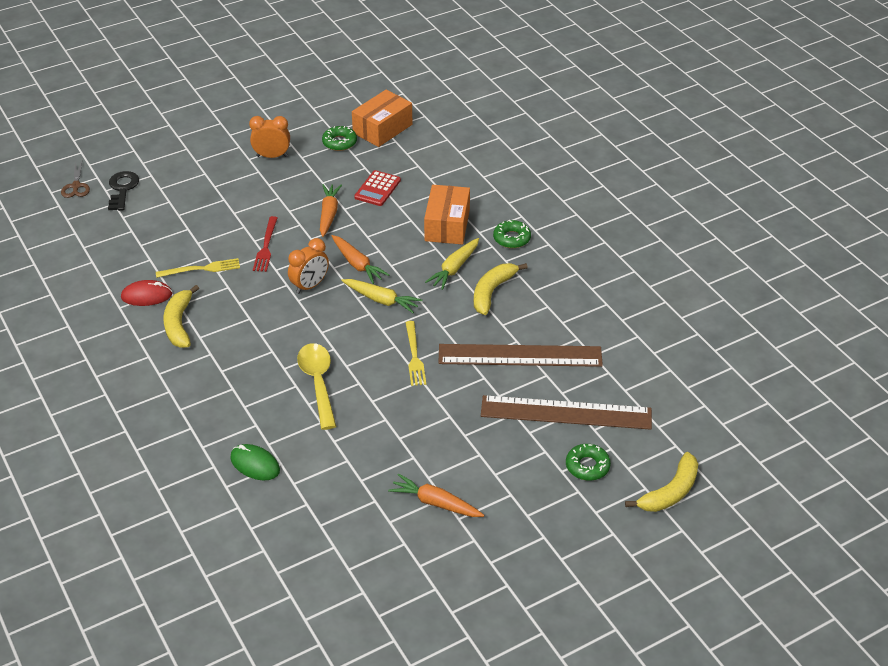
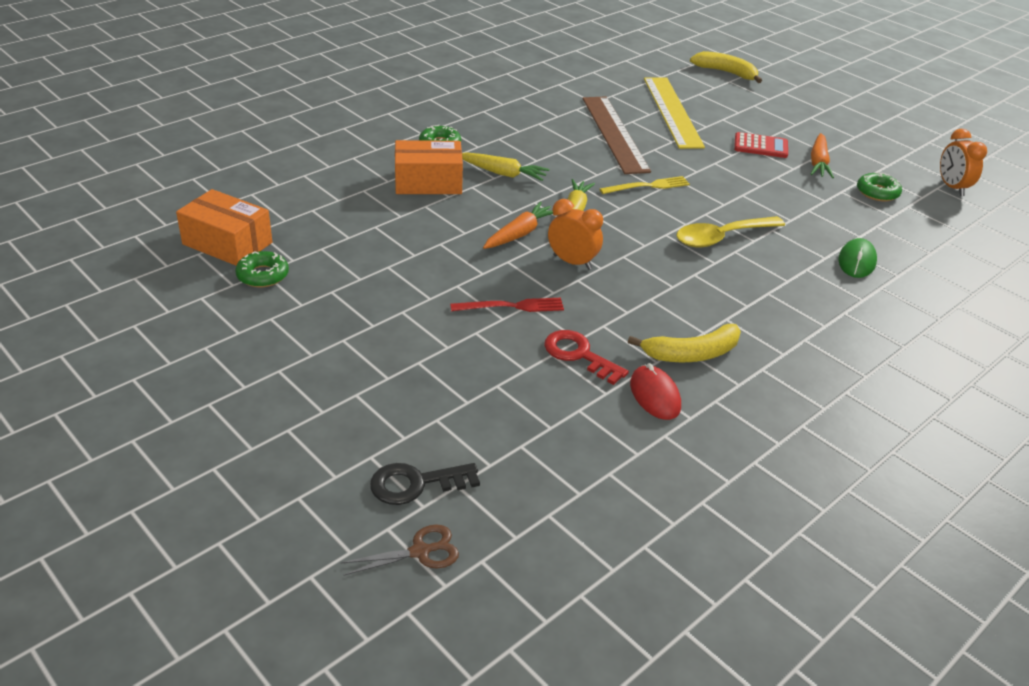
camera: 105 degrees left, 5 degrees down
yellow fork [156,258,240,278] -> red key [544,330,629,385]
orange clock [249,116,290,158] -> orange clock moved to [940,129,987,196]
orange carrot [320,184,342,237] -> none
red calculator [354,170,401,206] -> red calculator moved to [734,132,788,158]
yellow banana [474,263,528,315] -> none
brown ruler [481,395,652,430] -> yellow ruler [644,77,705,149]
green donut [566,444,611,481] -> green donut moved to [857,172,902,201]

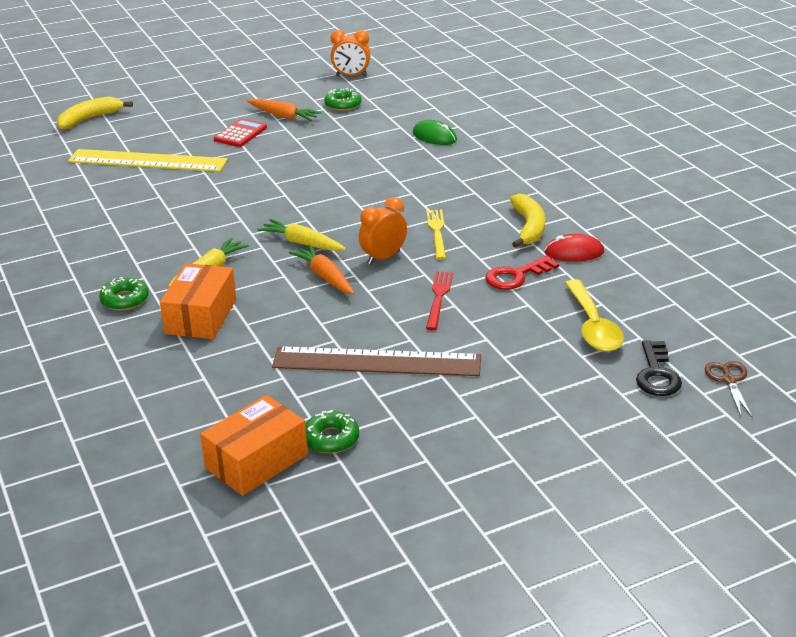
camera: 70 degrees left, 5 degrees down
brown ruler [583,96,651,174] -> brown ruler moved to [272,346,481,376]
yellow fork [600,176,690,194] -> yellow fork moved to [426,210,446,260]
yellow spoon [677,216,785,248] -> yellow spoon moved to [565,279,624,352]

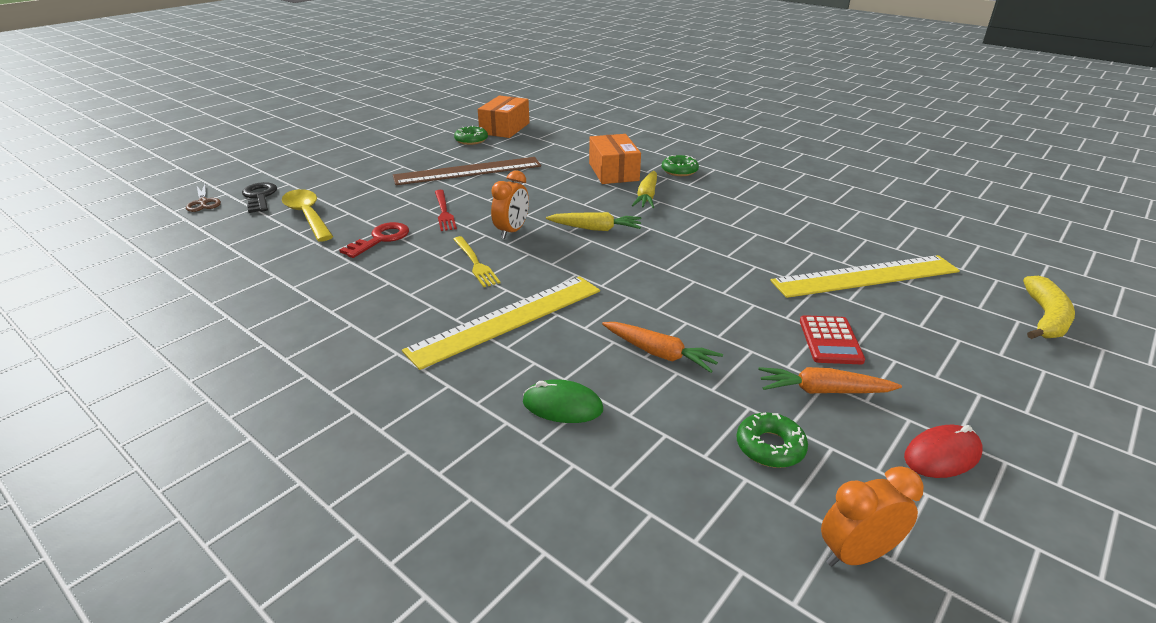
camera: 155 degrees right, 0 degrees up
orange carrot [289,245,354,294] -> orange carrot moved to [602,322,723,373]
yellow banana [510,194,545,248] -> none
red mouse [545,234,604,262] -> red mouse moved to [904,425,983,478]
none -> yellow ruler [402,276,600,370]

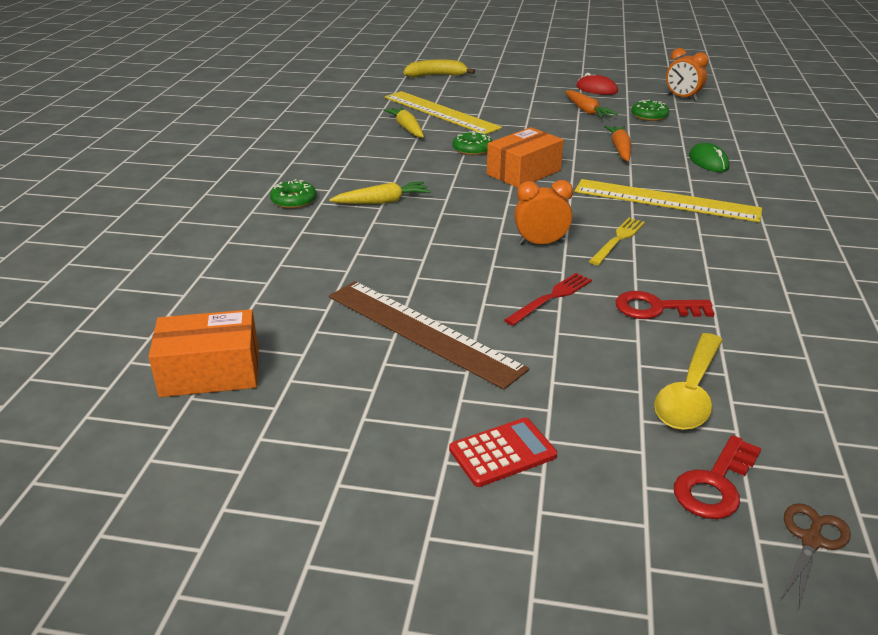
camera: 120 degrees left, 0 degrees up
black key [242,182,277,213] -> red key [674,435,761,519]
green donut [454,126,488,145] -> green donut moved to [453,131,492,155]
yellow carrot [546,212,642,231] -> yellow carrot moved to [383,107,424,138]
orange box [589,134,641,184] -> orange box moved to [487,127,564,188]
red calculator [800,315,865,364] -> red calculator moved to [449,418,557,487]

